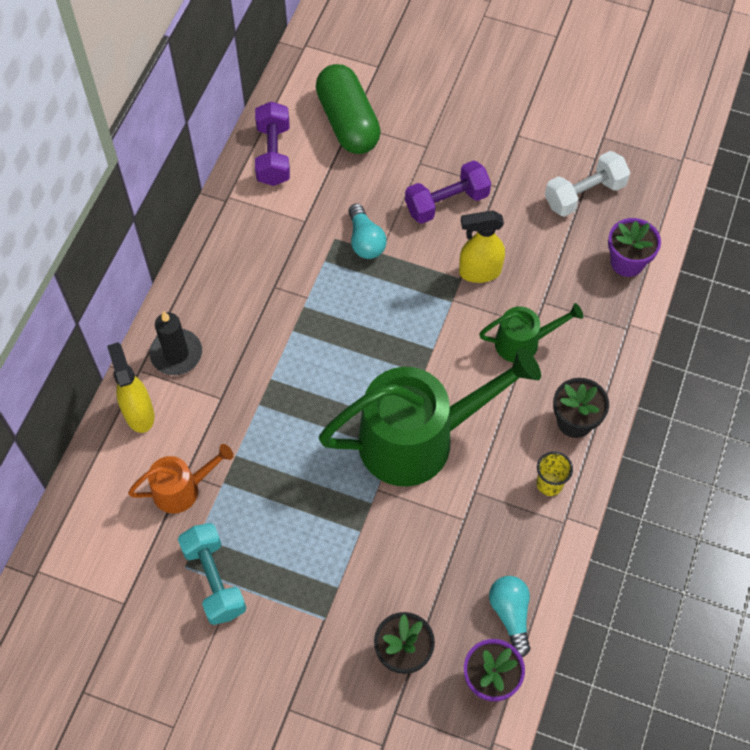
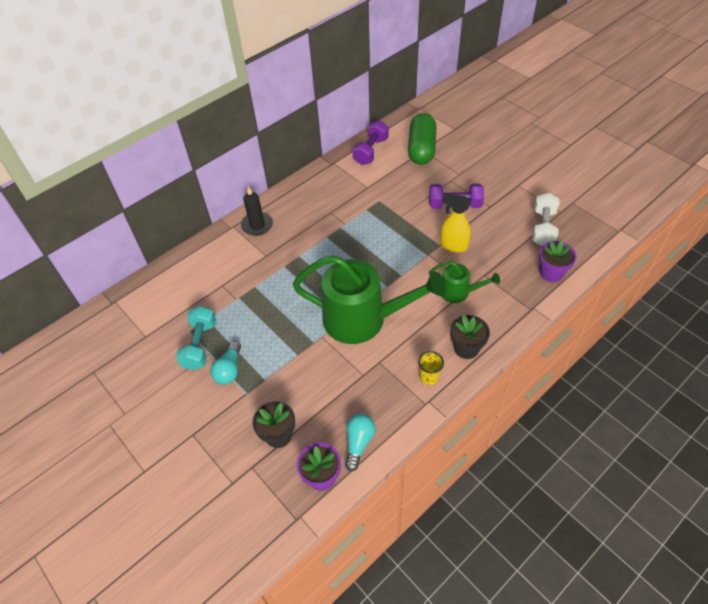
camera: 30 degrees right, 10 degrees down
yellow spray bottle [107,342,154,433] -> none
orange watering can [128,444,233,513] -> none
turquoise light bulb [349,203,387,259] -> turquoise light bulb moved to [210,341,241,384]
white dumbbell [545,151,630,217] -> white dumbbell turned 75 degrees counterclockwise [532,193,560,246]

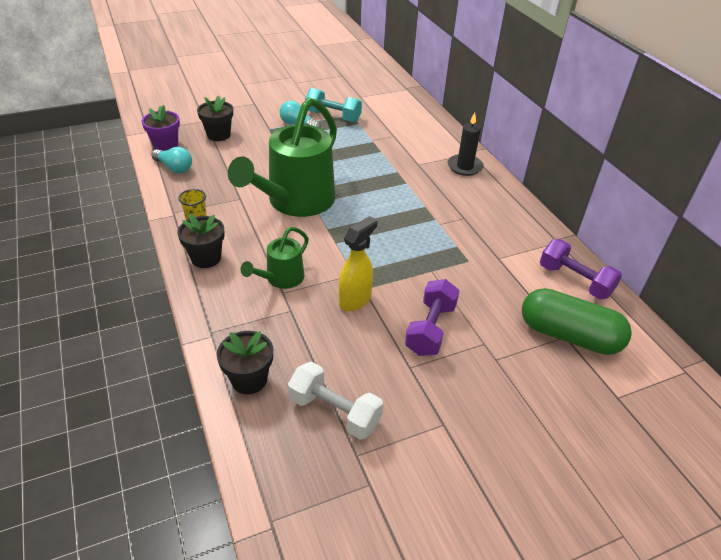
camera: 105 degrees right, 10 degrees down
purple flower pot [539,240,576,282] -> black flower pot [217,331,273,395]

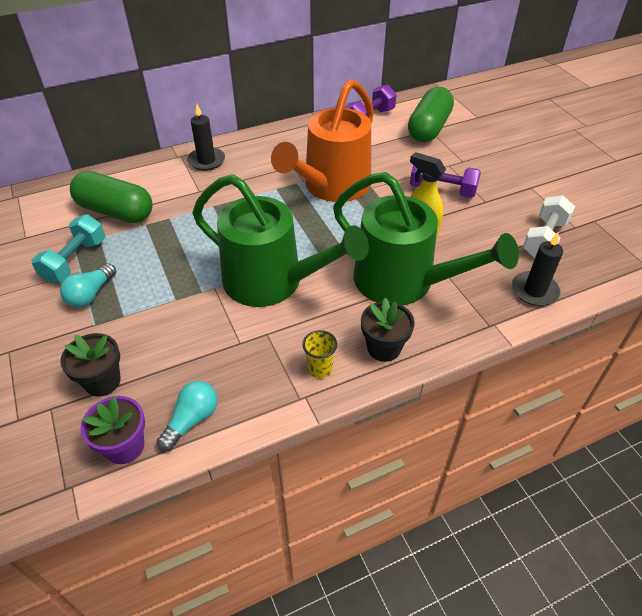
camera: 90 degrees left, 5 degrees up
black flower pot [217,331,273,395] -> black candle [512,232,563,306]
green watering can [241,227,309,289] -> green watering can [333,172,519,305], size x2.06
none -> green capsule [70,171,153,223]
none -> orange watering can [271,80,374,202]

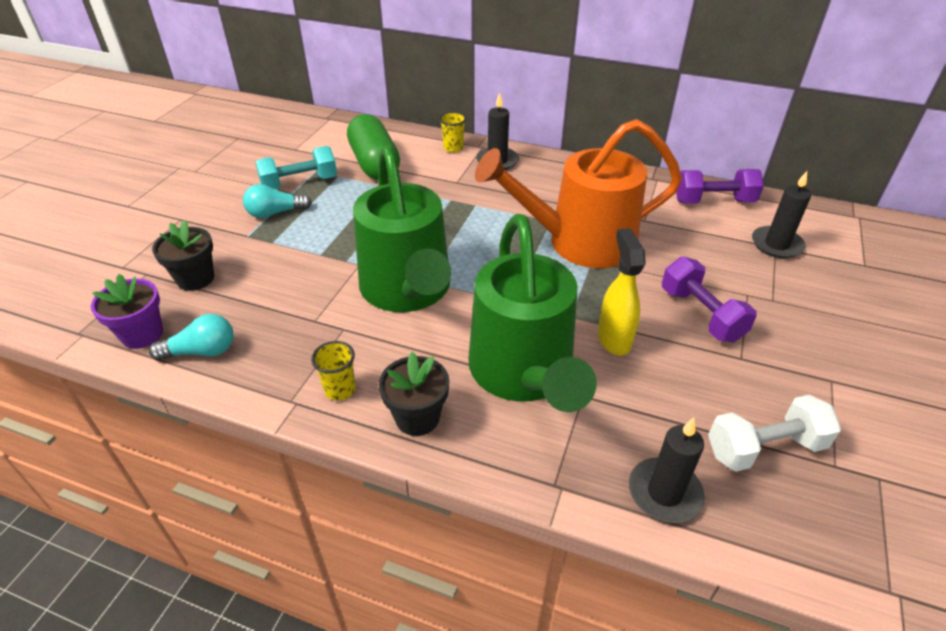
camera: 45 degrees right, 5 degrees down
green capsule [408,87,454,142] -> black candle [752,171,811,259]
none -> yellow cup [439,112,466,153]

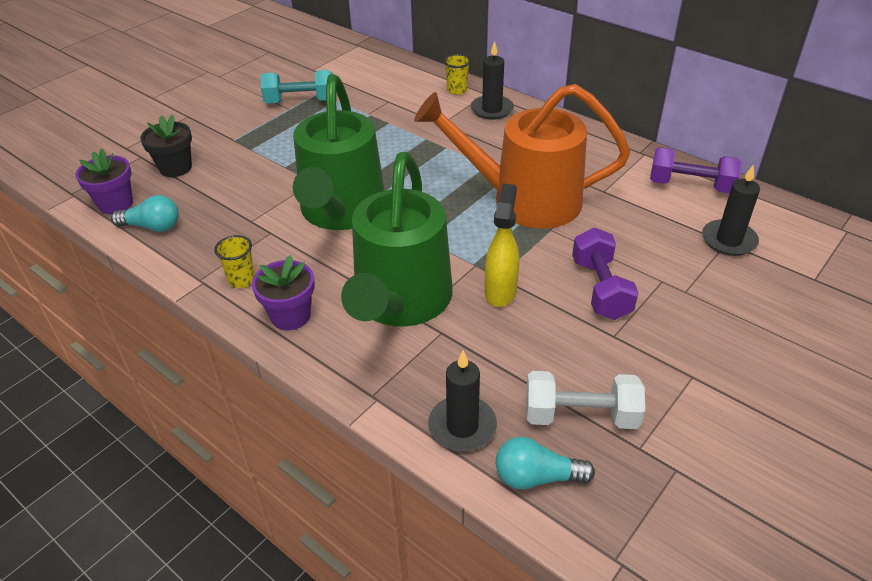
camera: 20 degrees right, 0 degrees up
turquoise light bulb [243,184,312,218] -> turquoise light bulb moved to [496,437,595,490]
green capsule [347,114,400,180] -> none
black flower pot [379,352,449,436] -> purple flower pot [252,255,315,330]

